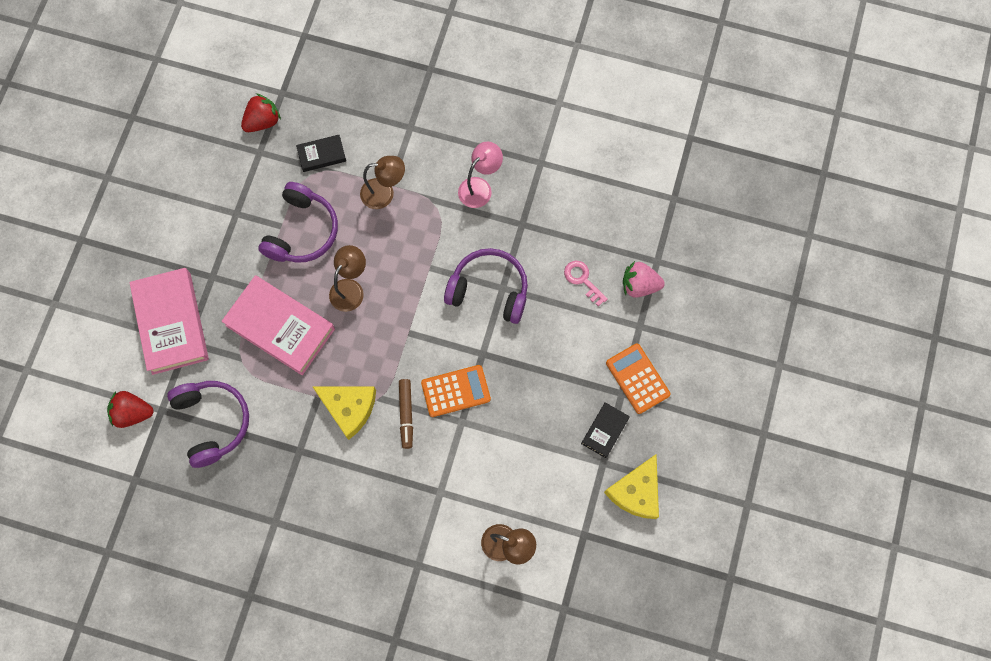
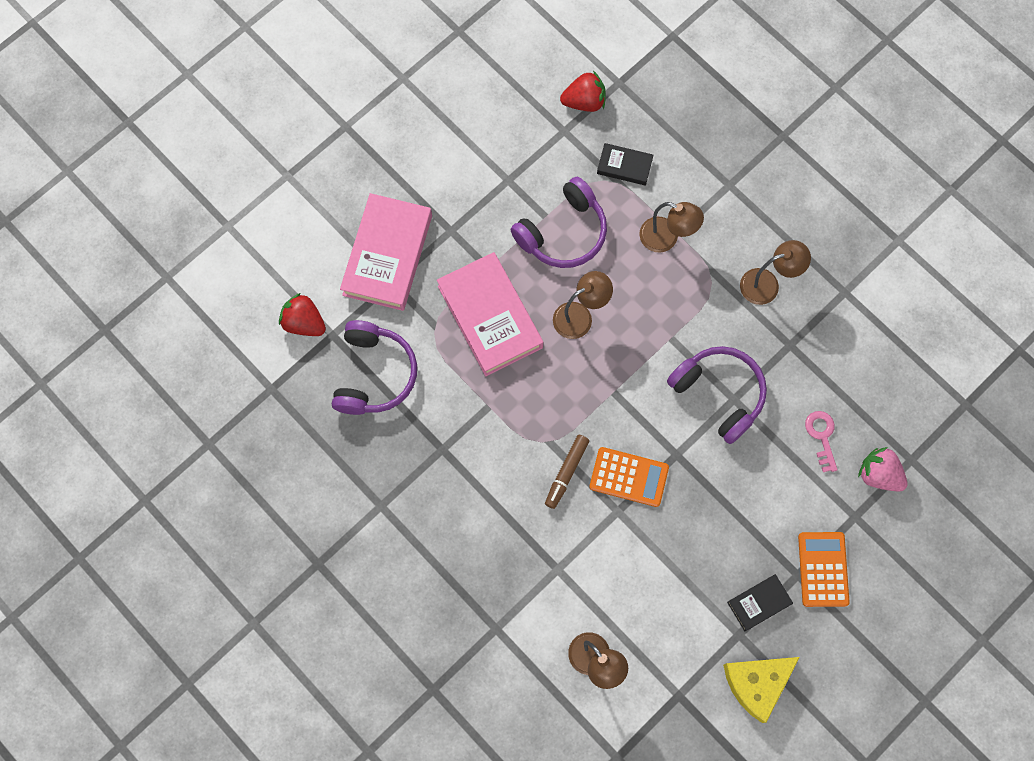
camera: 30 degrees right, 0 degrees up
yellow cheese [313,386,376,440] -> none
pink lamp [458,141,503,208] -> brown lamp [740,240,811,305]

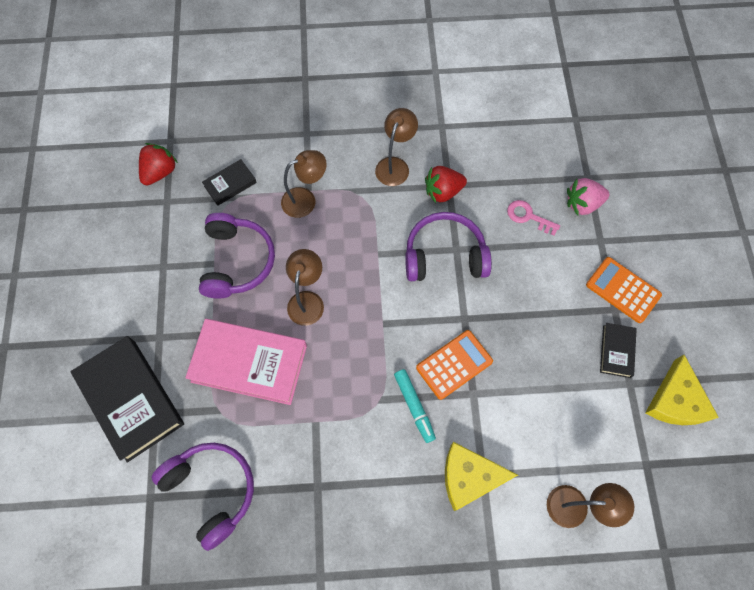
camera: 50 degrees left, 5 degrees down
red strawberry [279,293,326,336] -> red strawberry moved to [425,166,467,203]
pink book [340,193,432,311] -> black book [70,336,184,463]
brown marker [545,435,589,509] -> turquoise marker [394,369,436,443]
none -> yellow cheese [445,442,518,511]

